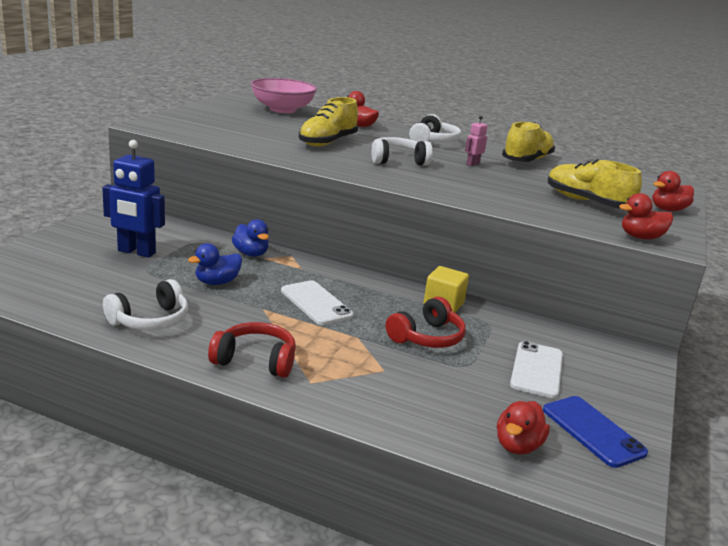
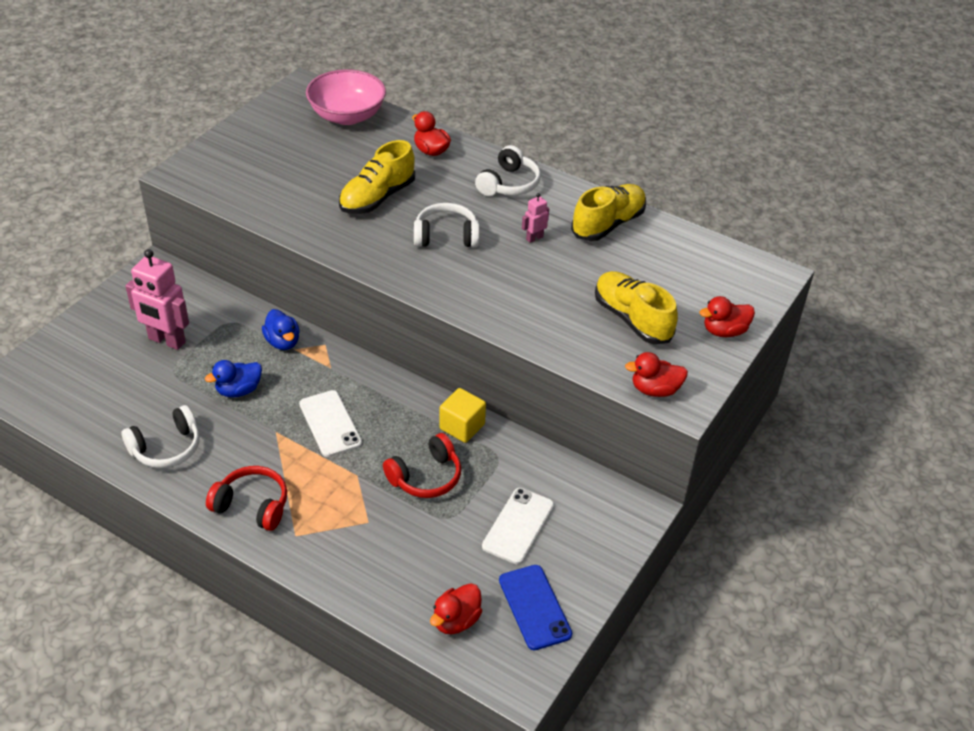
camera: 10 degrees right, 20 degrees up
blue robot [102,140,165,258] -> pink robot [125,249,189,350]

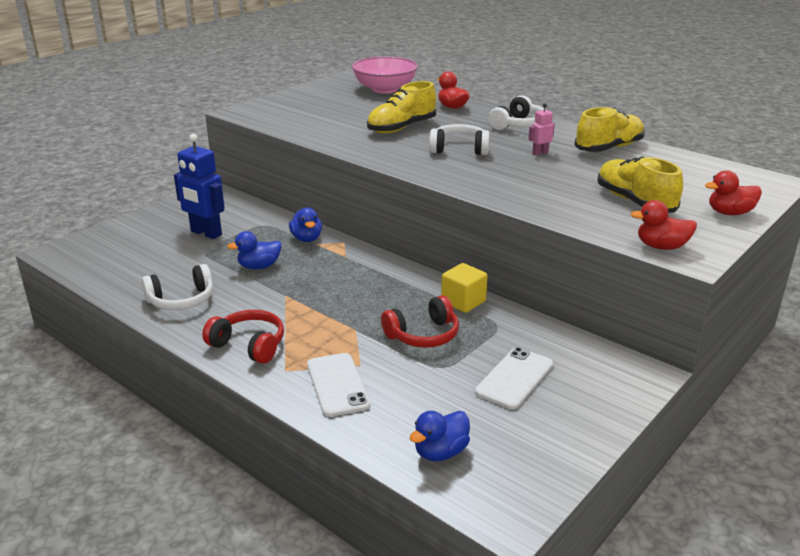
camera: 10 degrees right, 15 degrees down
pink robot [125,249,189,350] -> blue robot [174,134,225,239]
white phone [299,390,362,457] -> white phone moved to [307,353,371,417]
red duck [430,583,482,634] -> blue duck [410,411,470,461]
blue phone [499,565,572,650] -> none

